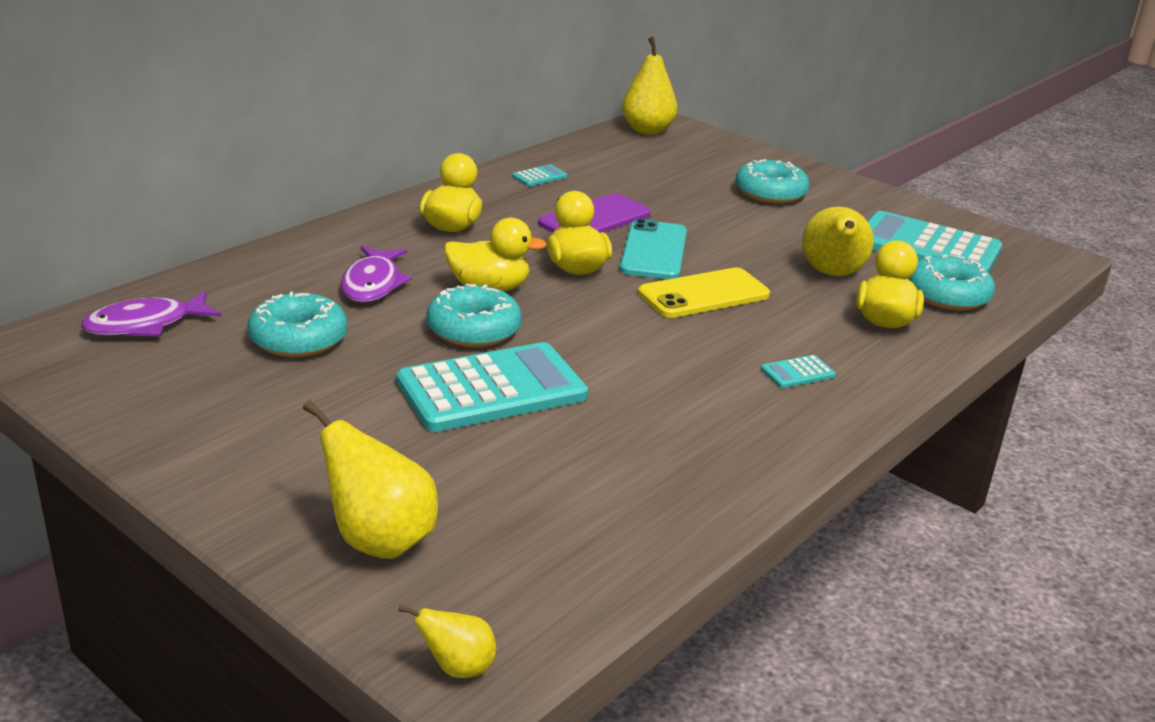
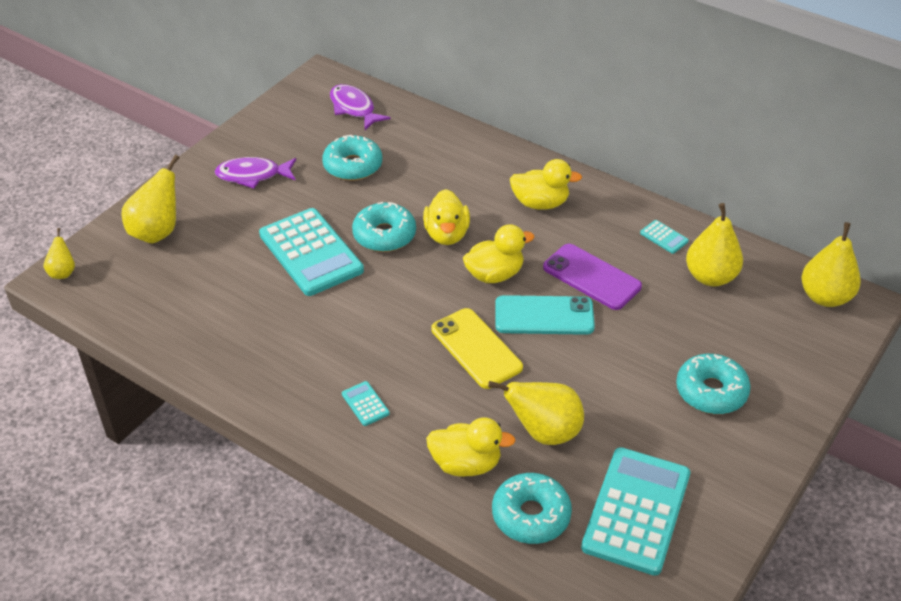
camera: 85 degrees right, 15 degrees up
purple fish [341,246,412,303] -> purple fish moved to [214,157,296,189]
none -> yellow pear [686,203,743,287]

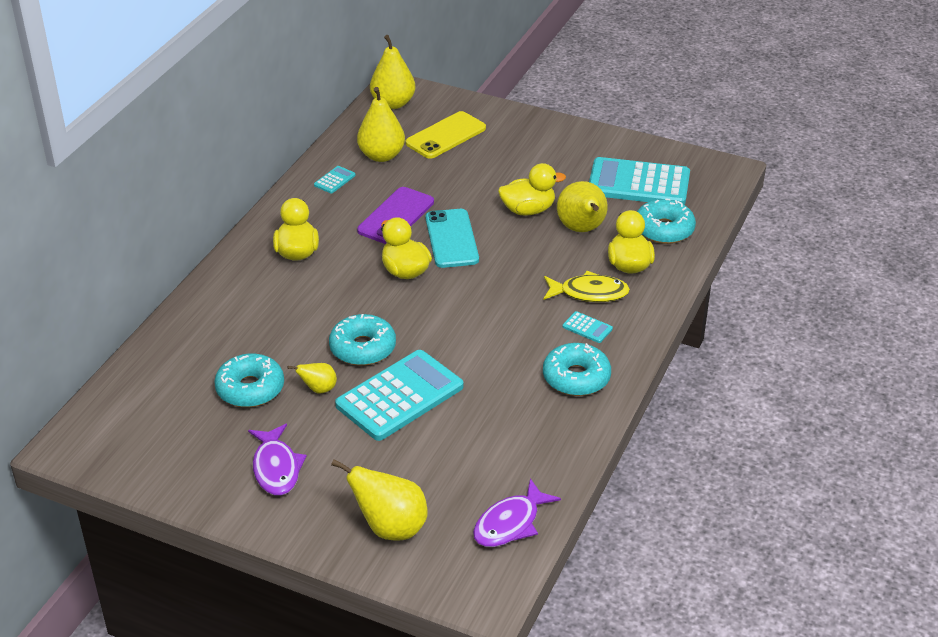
camera: 100 degrees left, 5 degrees down
yellow pear [44,228,75,279] -> yellow pear moved to [287,363,337,393]
purple fish [330,84,391,130] -> purple fish moved to [473,478,561,547]
turquoise calculator [342,381,390,426] -> turquoise calculator turned 105 degrees counterclockwise [563,311,613,343]
yellow duck [423,189,470,245] -> yellow duck moved to [498,163,566,216]
yellow phone [432,308,523,389] -> yellow phone moved to [406,111,486,159]
turquoise donut [676,354,751,414] -> turquoise donut moved to [543,343,611,396]
none -> yellow fish [544,271,630,302]

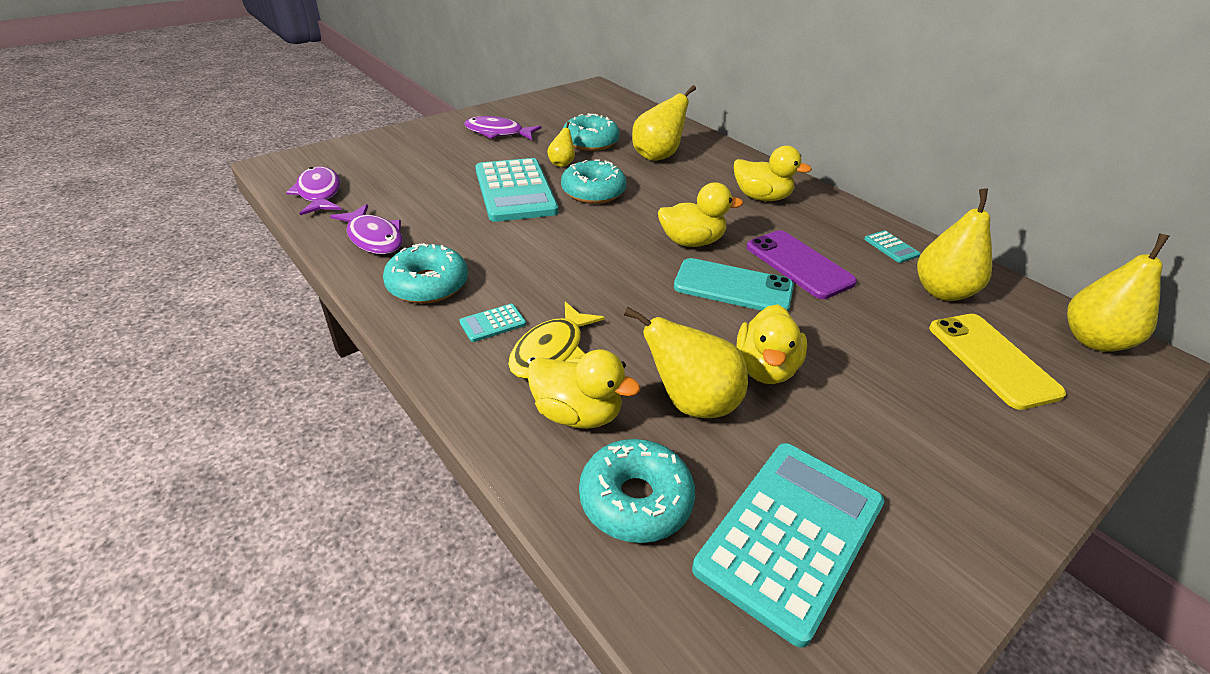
camera: 115 degrees right, 0 degrees up
yellow pear [331,459,428,541] -> yellow pear moved to [632,85,696,161]
none -> purple fish [330,204,403,255]

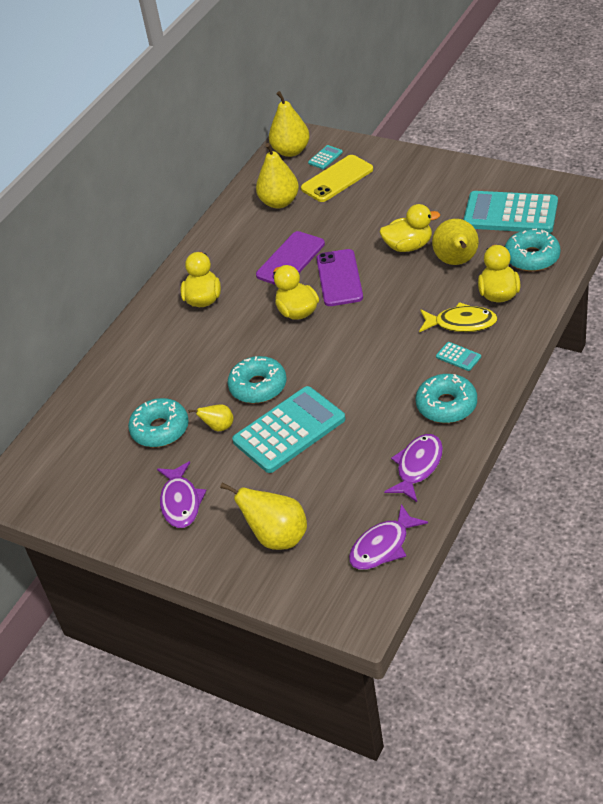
camera: 105 degrees left, 5 degrees up
yellow pear [632,85,696,161] -> yellow pear moved to [220,483,307,550]
turquoise phone [674,258,794,311] -> purple phone [316,249,363,306]
turquoise calculator [864,230,920,263] -> turquoise calculator moved to [308,145,343,169]

